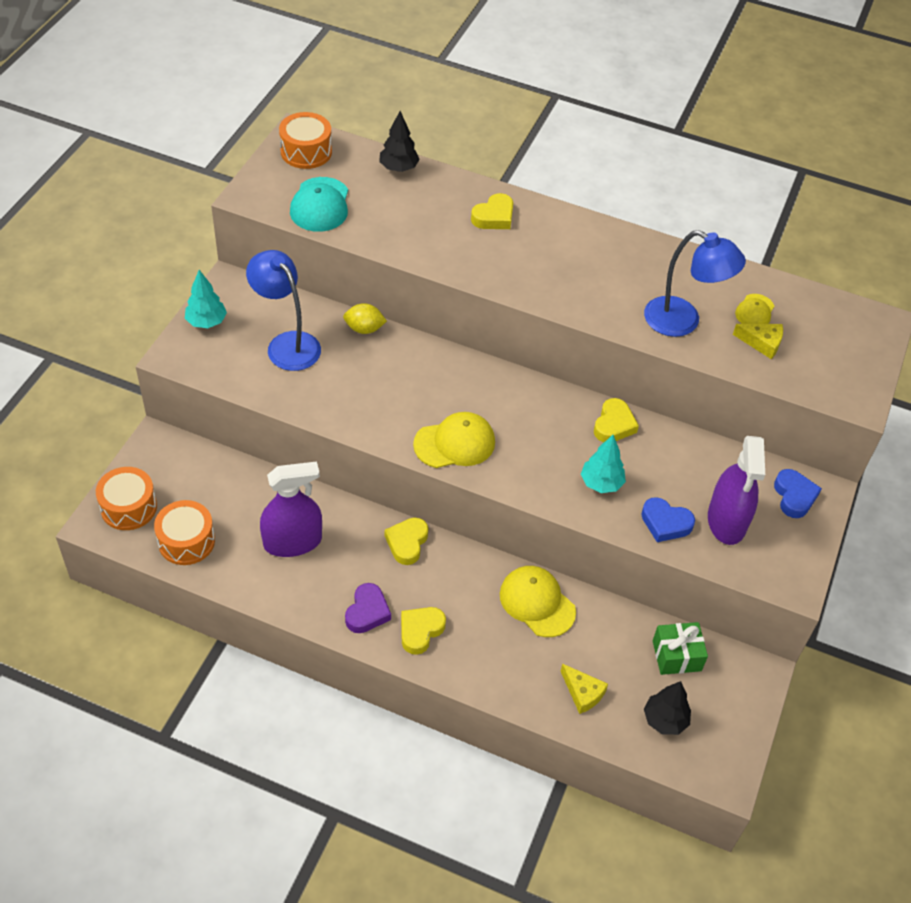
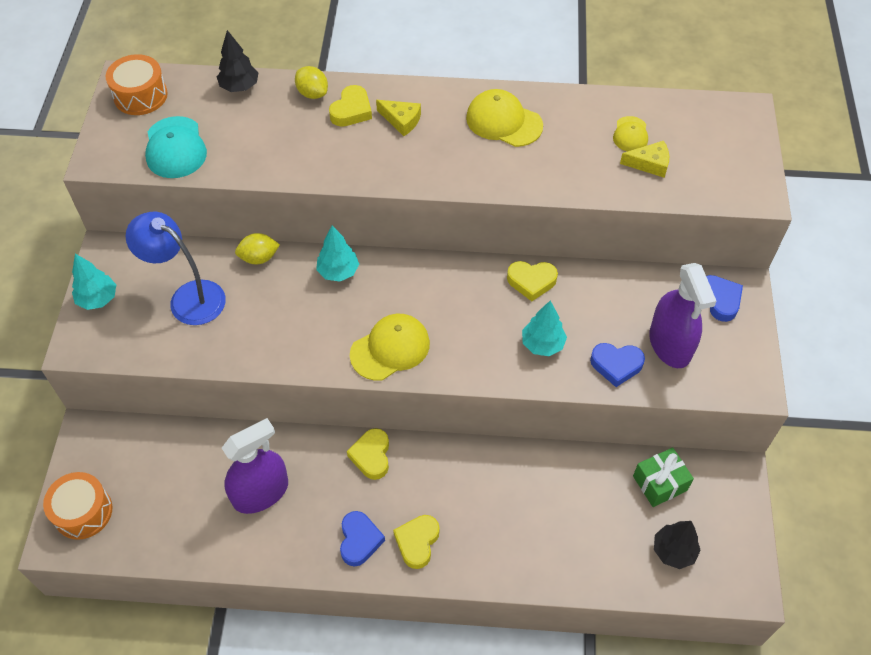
camera: 15 degrees left, 5 degrees up
orange drum [154,500,215,565] -> none
purple heart [345,583,391,633] -> blue heart [340,511,385,567]
yellow cap [500,566,576,637] -> yellow cap moved to [466,89,543,147]
yellow cheese [561,664,608,714] -> yellow cheese moved to [376,100,421,136]
yellow heart [594,398,639,442] -> yellow heart turned 90 degrees clockwise [507,261,558,301]
blue lamp [644,230,746,337] -> none
none -> yellow lemon [295,66,328,99]
none -> turquoise tree [316,225,359,282]

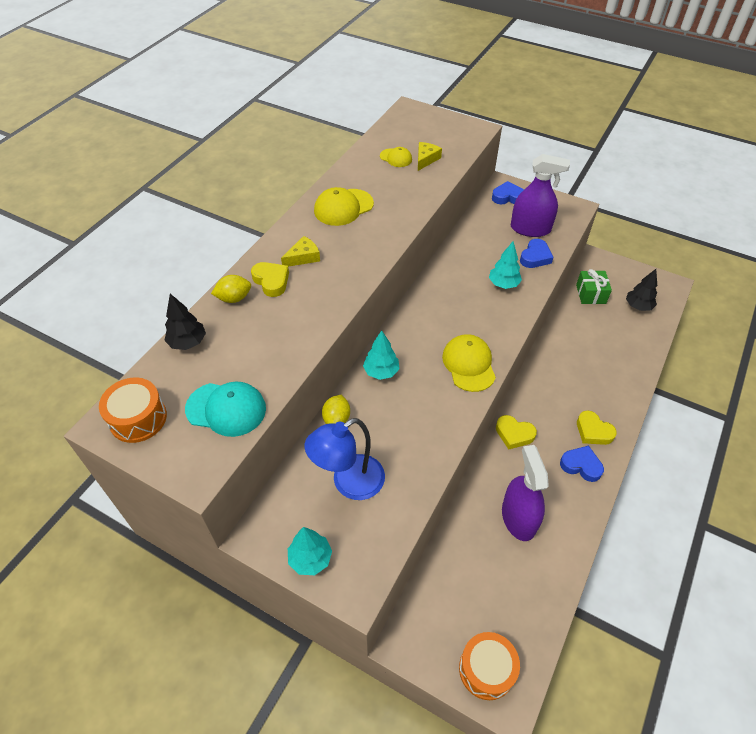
camera: 65 degrees left, 5 degrees down
yellow heart [507,261,558,301] -> none

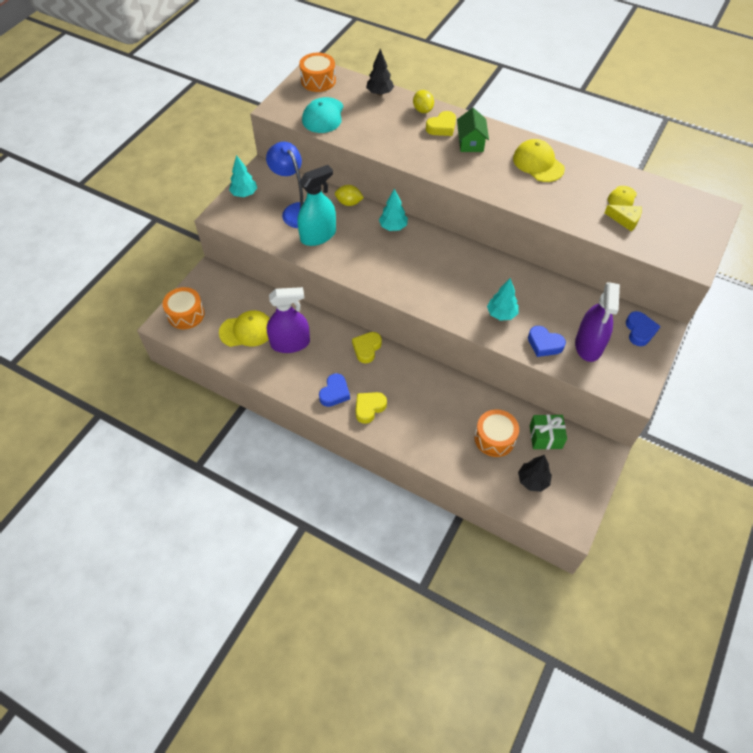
camera: 90 degrees right, 5 degrees up
yellow cheese [281,236,320,267] -> green house [457,108,489,152]
yellow cap [442,334,496,392] -> yellow cap moved to [219,310,270,347]
none -> turquoise spray bottle [297,165,336,246]
none -> orange drum [475,409,519,457]

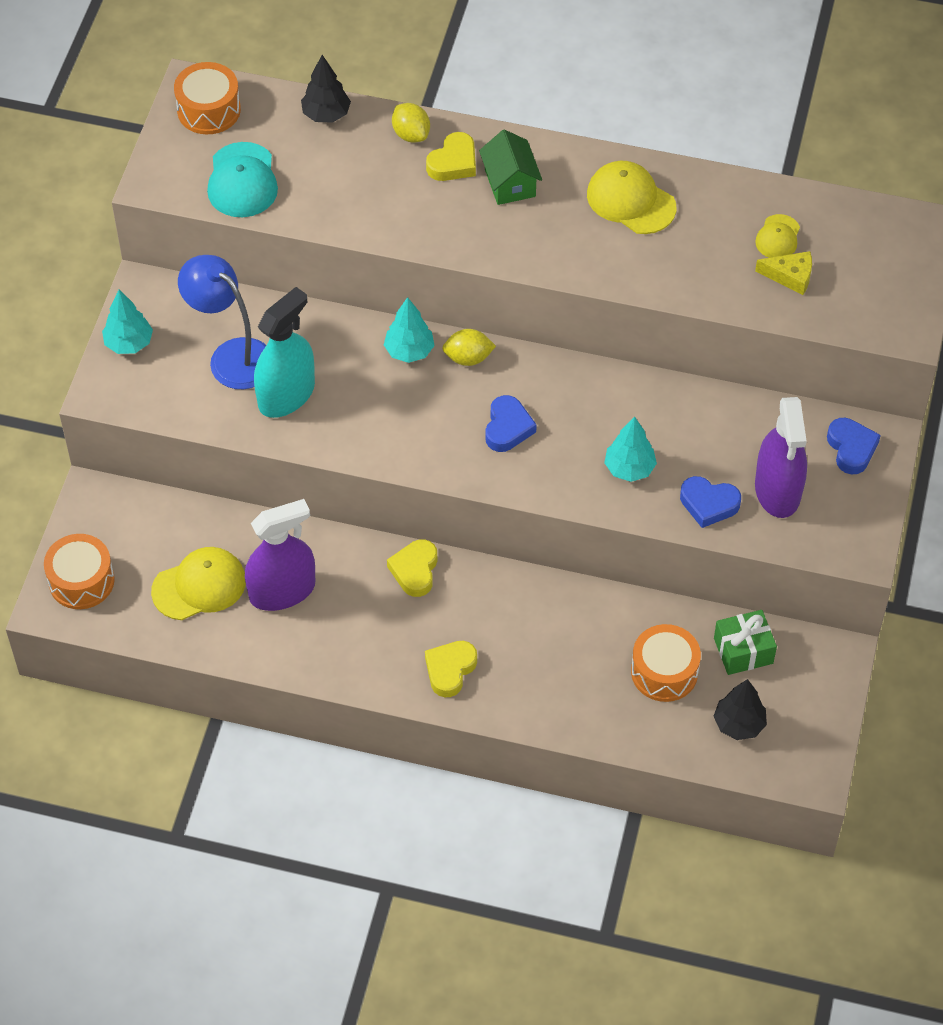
camera: 15 degrees left, 0 degrees up
blue heart [319,373,350,407] -> blue heart moved to [485,395,537,452]
yellow lemon [335,185,364,206] -> yellow lemon moved to [442,329,496,366]

